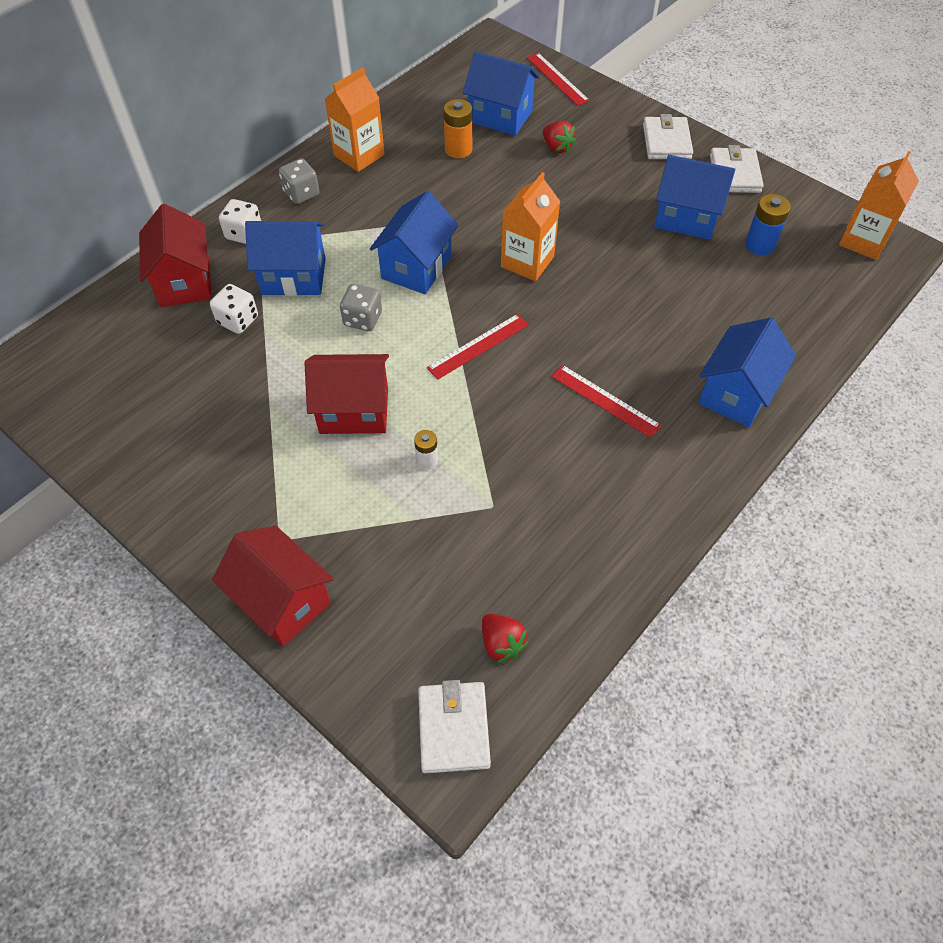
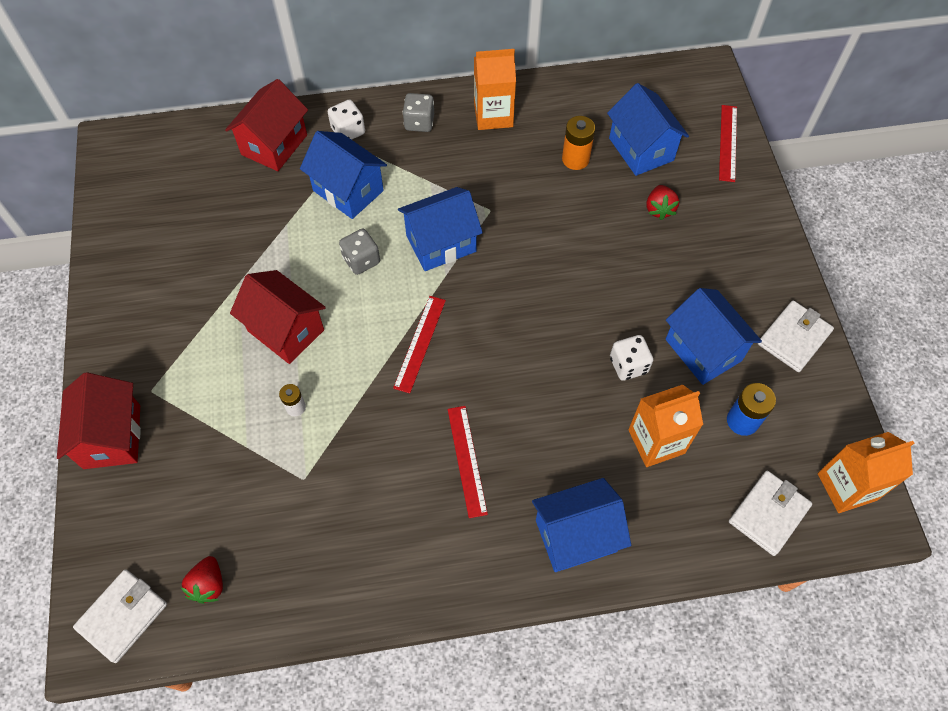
camera: 40 degrees right, 5 degrees up
white dice [210,284,258,334] -> white dice moved to [610,335,653,381]
red ruler [427,314,529,380] -> red ruler turned 75 degrees counterclockwise [393,296,446,393]
orange carton [501,172,561,281] -> orange carton moved to [628,385,703,467]
white wallet [643,114,693,159] -> white wallet moved to [729,471,812,556]

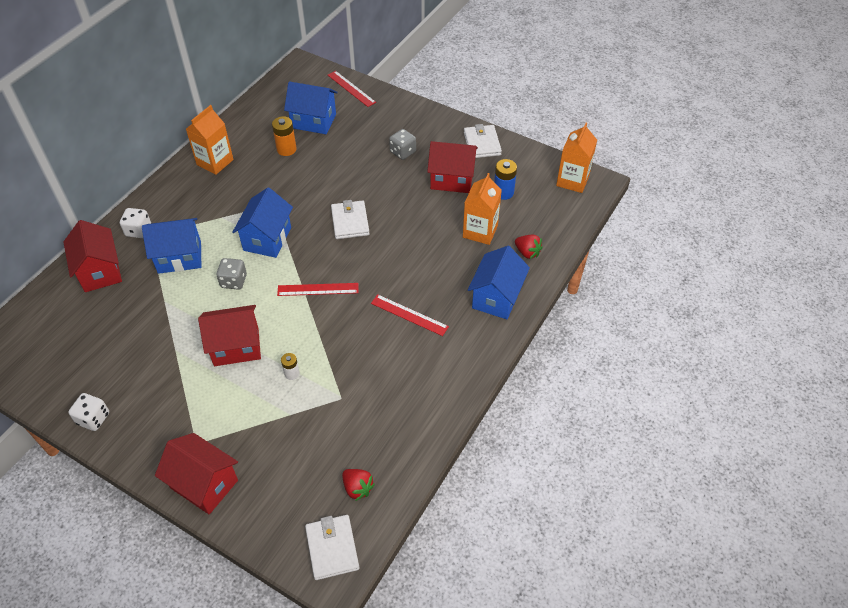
camera: 50 degrees left, 10 degrees down
red ruler [393,296,446,393] -> red ruler turned 60 degrees counterclockwise [277,283,359,296]
grey dice [403,93,434,132] -> grey dice moved to [389,129,416,160]
white dice [610,335,653,381] -> white dice moved to [68,393,109,431]
red strawberry [647,185,679,220] -> red strawberry moved to [515,235,543,259]
blue house [666,288,762,385] -> red house [427,141,478,193]
white wallet [729,471,812,556] -> white wallet moved to [331,200,370,239]

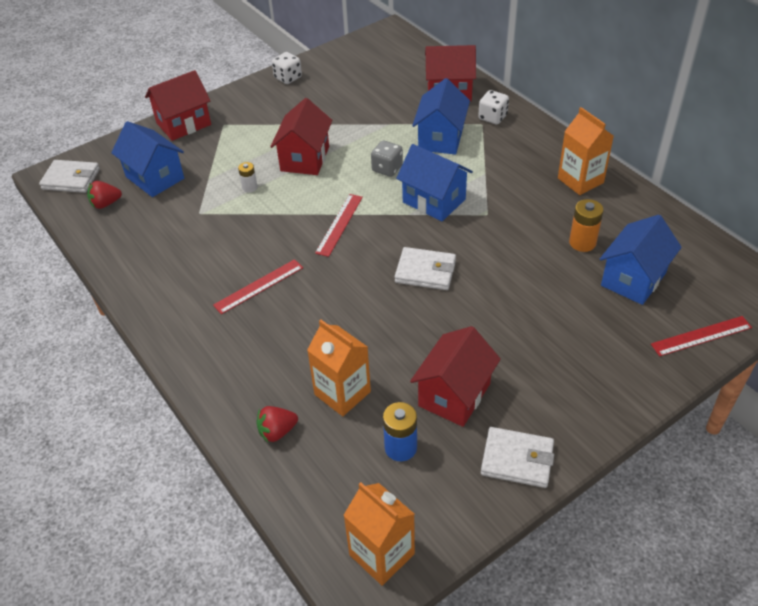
camera: 115 degrees right, 5 degrees down
grey dice [389,129,416,160] -> none
blue house [468,246,530,319] -> blue house moved to [111,121,184,197]

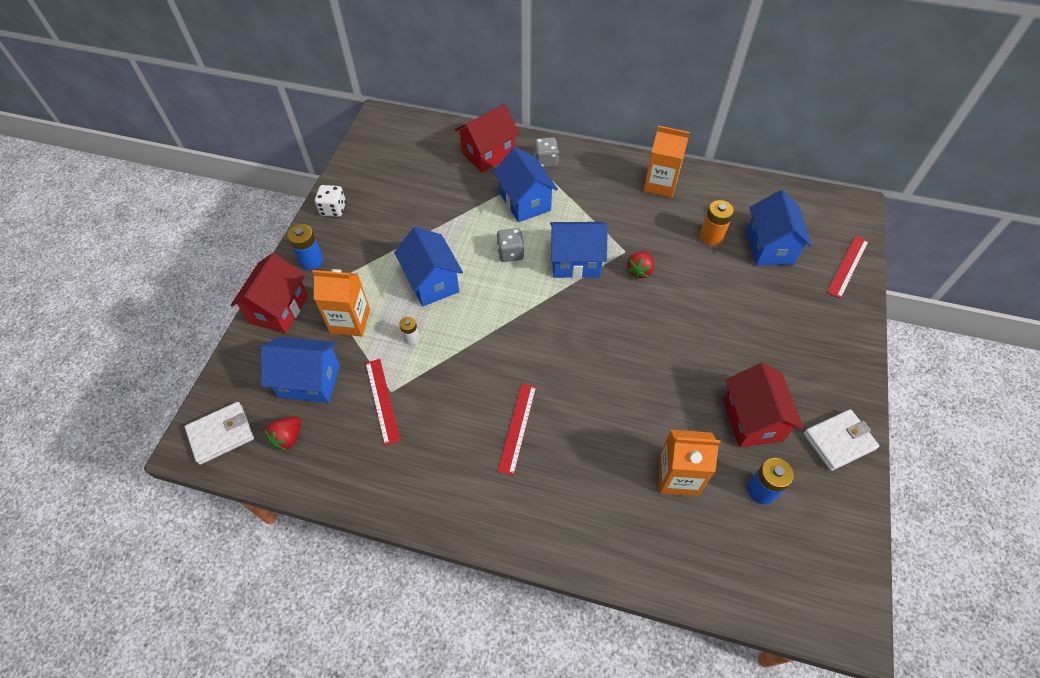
camera: 40 degrees left, 10 degrees up
red strawberry [257,406,298,442] -> red strawberry moved to [626,252,654,279]
red house [270,98,333,175] -> blue house [394,227,463,306]
red ruler [315,194,363,257] -> red ruler moved to [366,359,400,446]
orange carton [343,482,415,586] -> orange carton moved to [312,269,370,336]
white wallet [394,247,456,290] -> none
white dice [478,90,509,124] -> grey dice [534,137,559,168]
none -> blue battery [287,224,323,270]

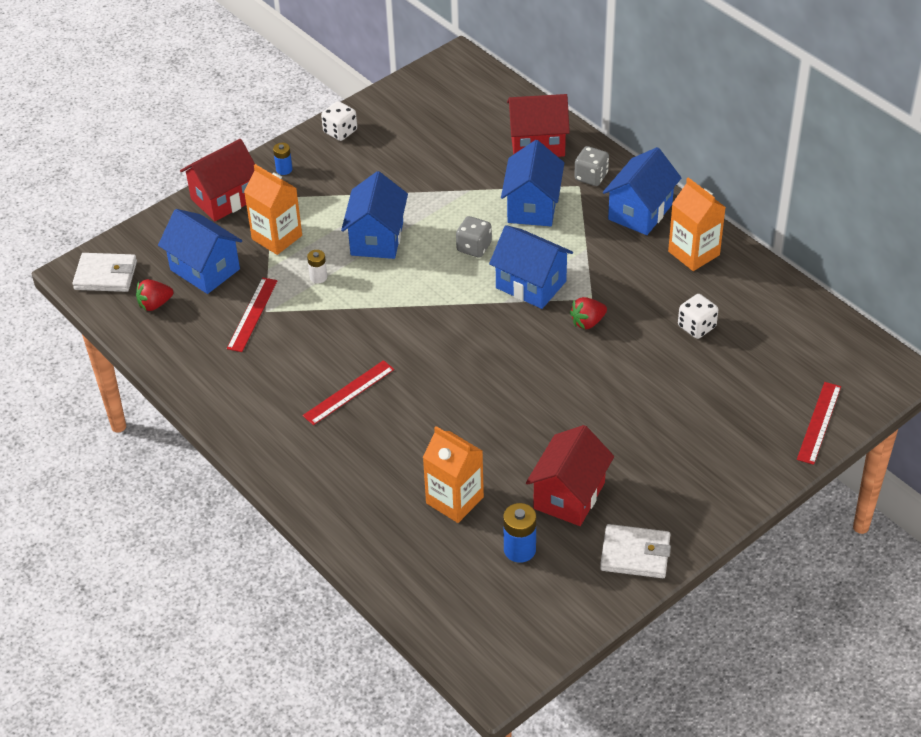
camera: 35 degrees right, 10 degrees down
blue battery [287,224,323,270] -> blue battery [273,143,293,175], size x0.62
orange battery [700,200,734,246] -> white dice [678,294,718,339]
blue house [747,190,812,265] -> blue house moved to [603,147,681,235]
red ruler [827,236,869,299] -> red ruler turned 45 degrees counterclockwise [797,382,841,465]

